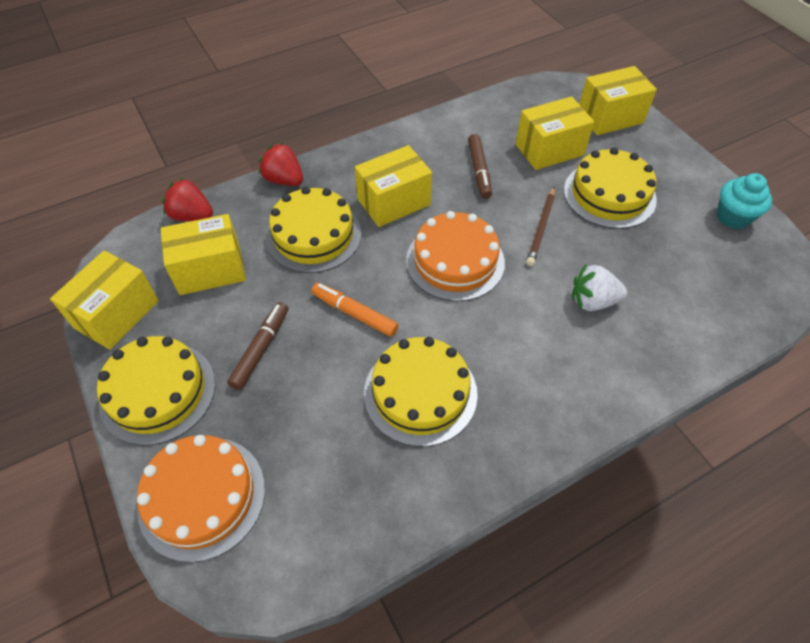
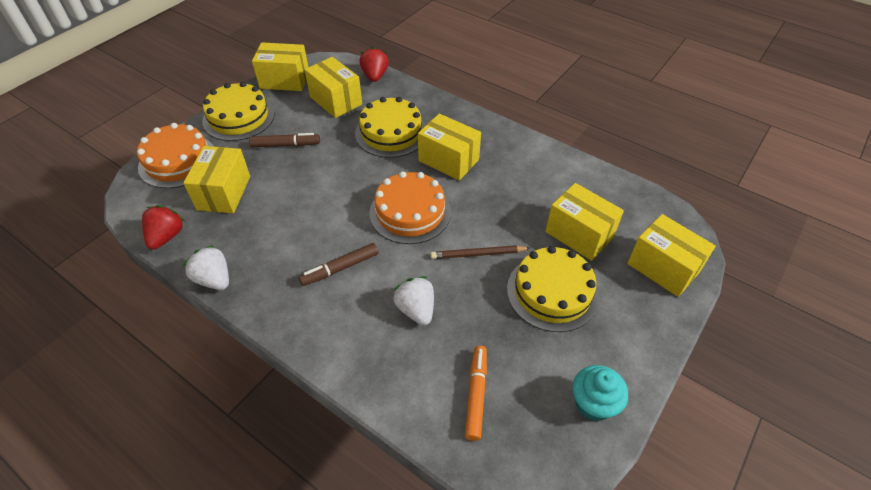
camera: 65 degrees right, 5 degrees down
red strawberry [259,142,303,186] -> red strawberry moved to [142,205,184,249]
orange marker [312,283,399,337] -> orange marker moved to [465,346,487,441]
yellow cake [364,337,478,447] -> none
brown marker [468,134,492,199] -> brown marker moved to [298,243,378,286]
none -> yellow box [183,146,250,213]
none -> white strawberry [183,245,229,290]

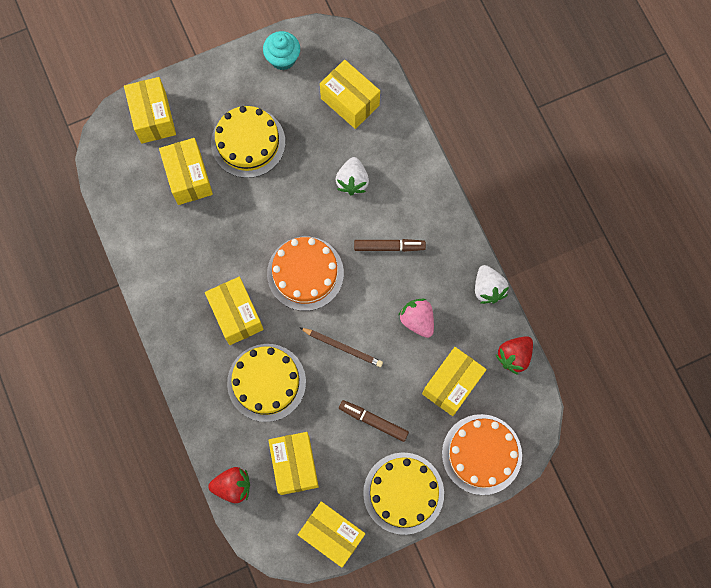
camera: 150 degrees left, 25 degrees up
red strawberry [360,47,389,82] -> red strawberry turned 120 degrees counterclockwise [208,467,250,503]
brown pencil [430,245,530,259] -> brown pencil moved to [300,328,383,367]
orange marker [465,346,487,441] -> yellow box [320,60,380,129]
none -> pink strawberry [398,299,434,338]

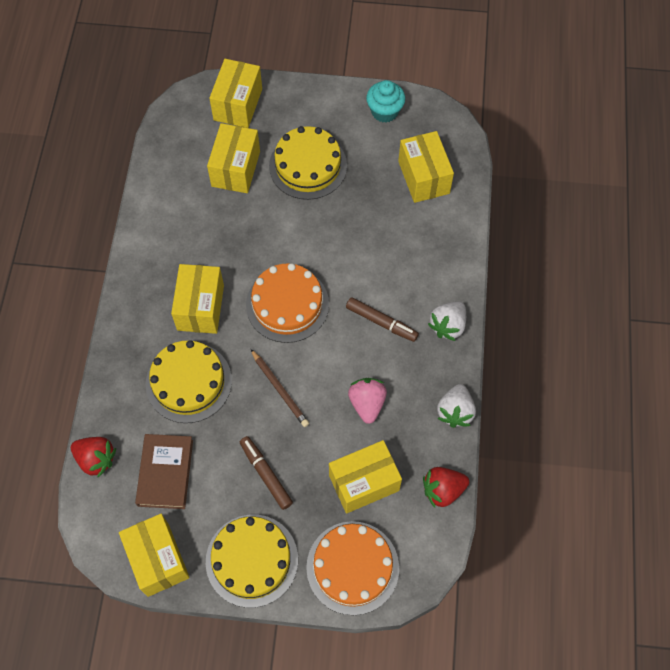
camera: 30 degrees right, 10 degrees down
yellow box [268,432,319,495] -> brown book [135,434,193,509]
white strawberry [336,157,369,195] -> white strawberry moved to [428,301,466,341]

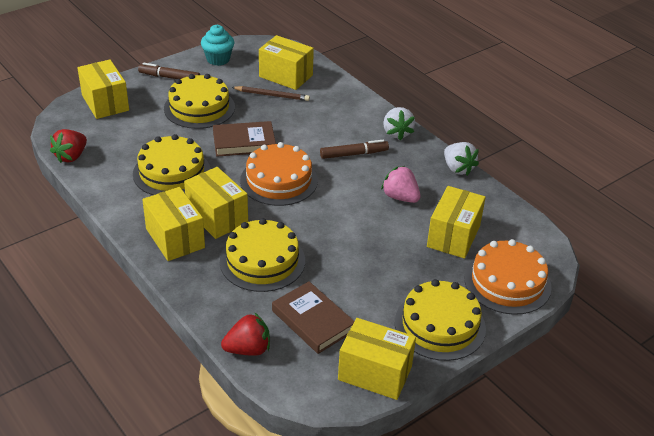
camera: 45 degrees left, 25 degrees down
yellow box [207,123,260,193] -> yellow box moved to [142,187,205,261]
brown marker [240,436,293,510] -> brown marker moved to [138,63,200,79]
brown pencil [251,349,309,427] -> brown pencil moved to [231,86,310,101]
red strawberry [423,467,469,508] -> red strawberry moved to [50,129,87,163]
none -> yellow cake [133,134,211,195]
none -> brown book [213,121,276,157]

